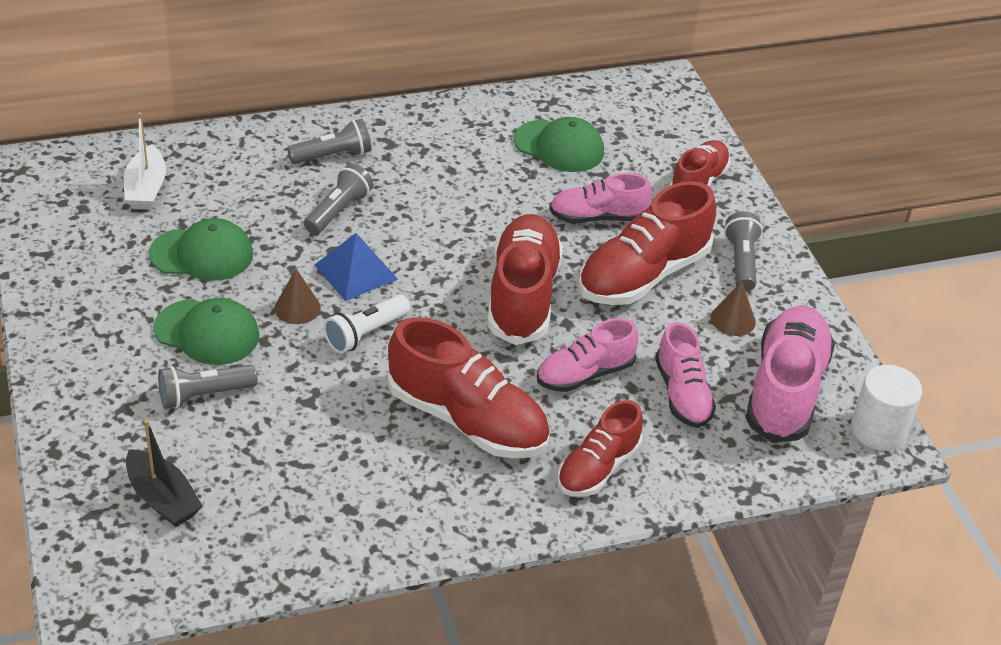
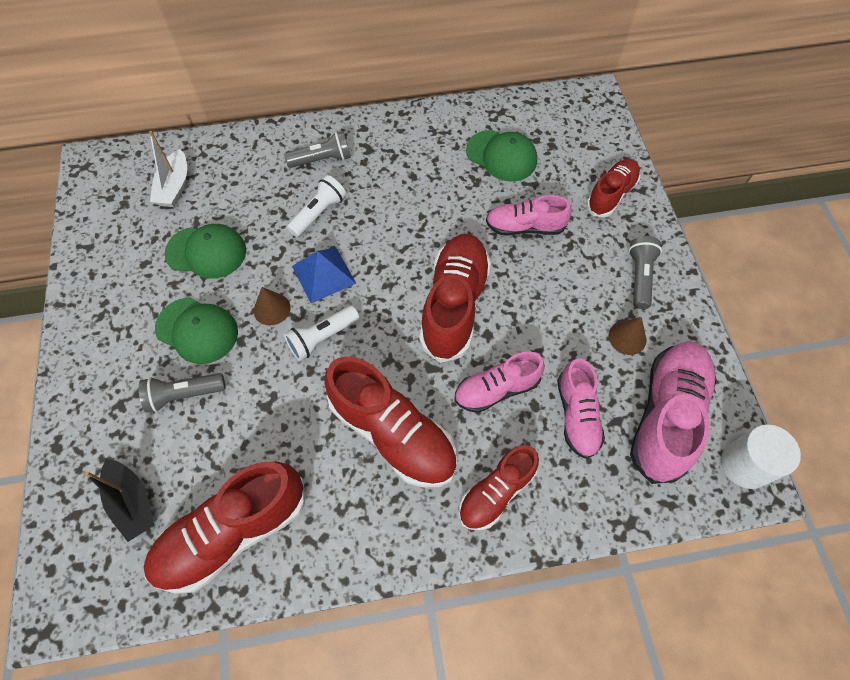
camera: 10 degrees right, 20 degrees up
grey flashlight [304,163,373,234] -> white flashlight [287,175,346,237]
red shoe [578,181,716,305] -> red shoe moved to [144,462,305,593]

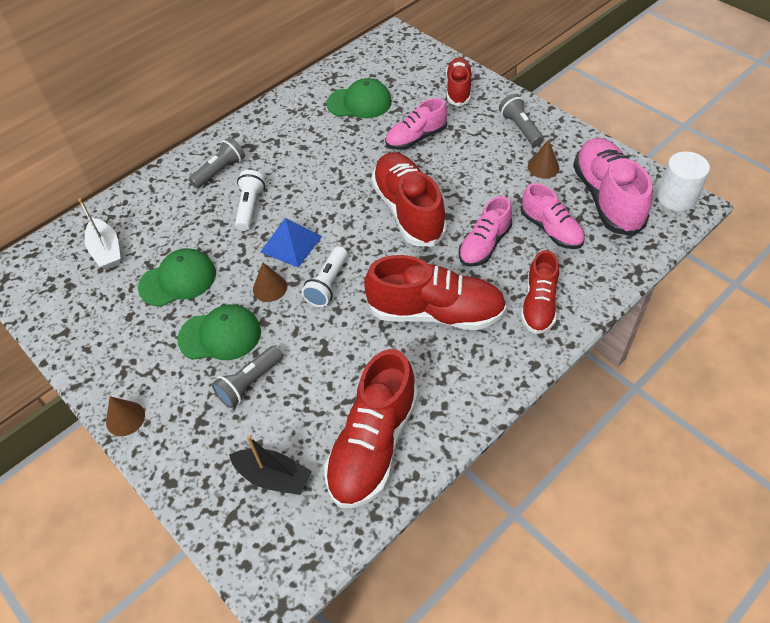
camera: 30 degrees left, 10 degrees down
none -> brown cone [106,396,145,436]

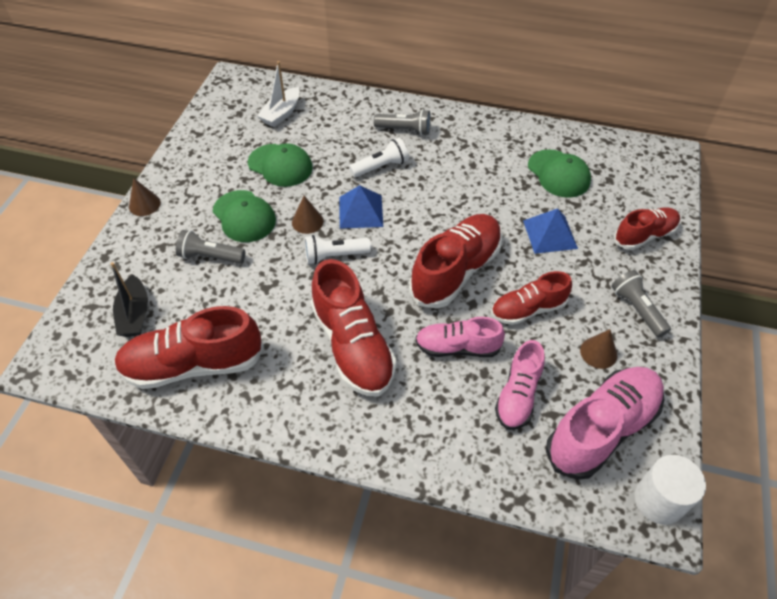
camera: 55 degrees right, 0 degrees up
pink shoe [385,98,447,150] -> blue pyramid [523,208,578,254]
grey flashlight [499,94,544,147] -> grey flashlight turned 60 degrees counterclockwise [611,270,671,338]
red shoe [521,250,559,334] -> red shoe moved to [491,271,572,325]

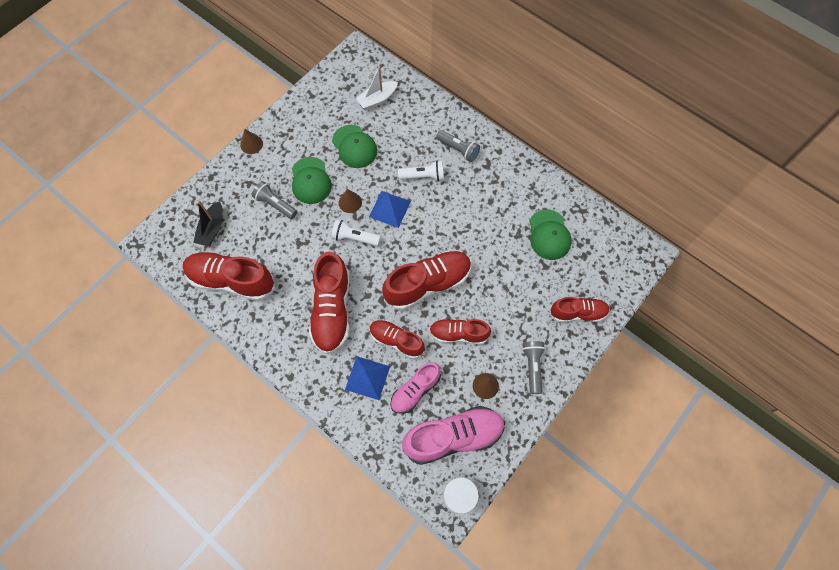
camera: 25 degrees right, 15 degrees up
pink shoe [415,317,505,357] -> red shoe [370,320,425,359]
blue pyramid [523,208,578,254] -> blue pyramid moved to [345,356,390,400]

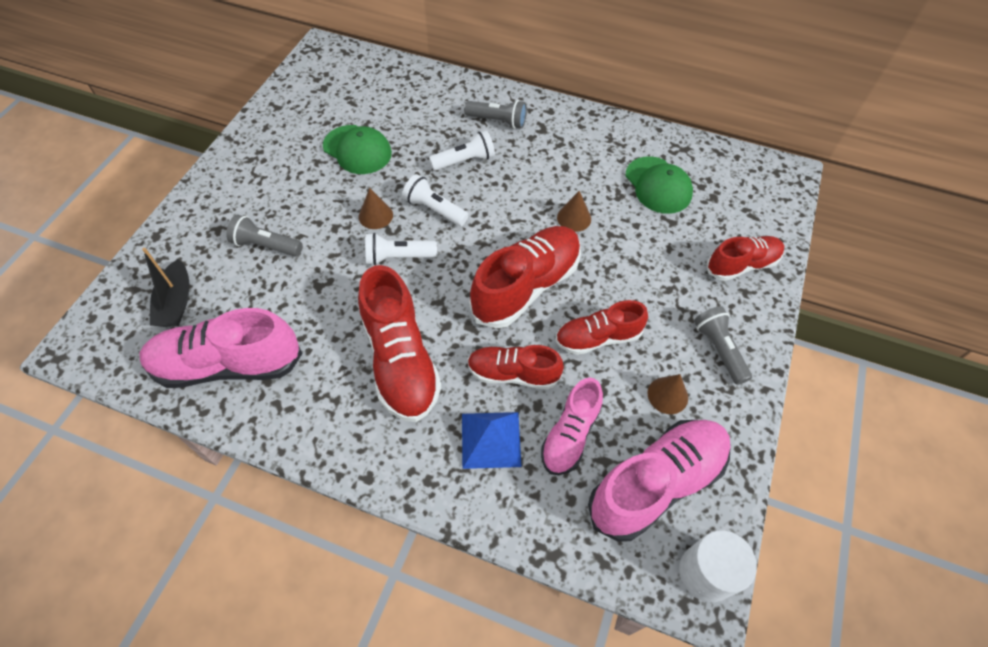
camera: 20 degrees left, 10 degrees down
red shoe [183,252,275,301] -> pink shoe [139,308,303,388]
brown cone [240,129,263,154] -> brown cone moved to [557,191,591,232]
green cap [292,157,332,204] -> none
white boat [356,66,398,110] -> none
blue pyramid [369,191,411,228] -> white flashlight [402,174,469,226]

